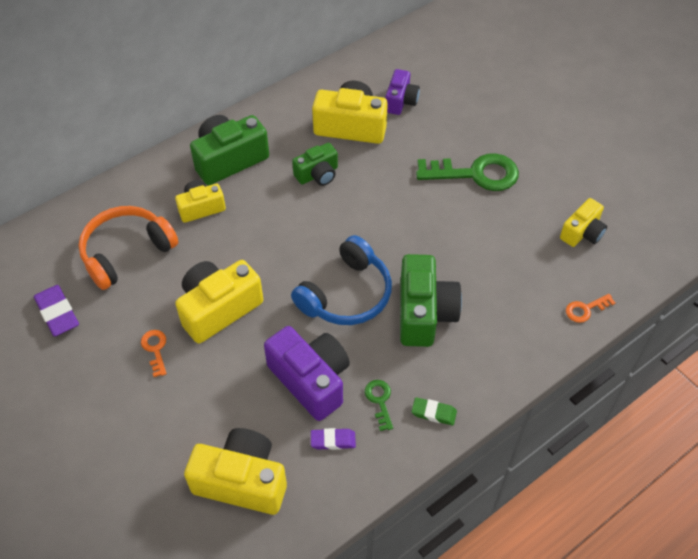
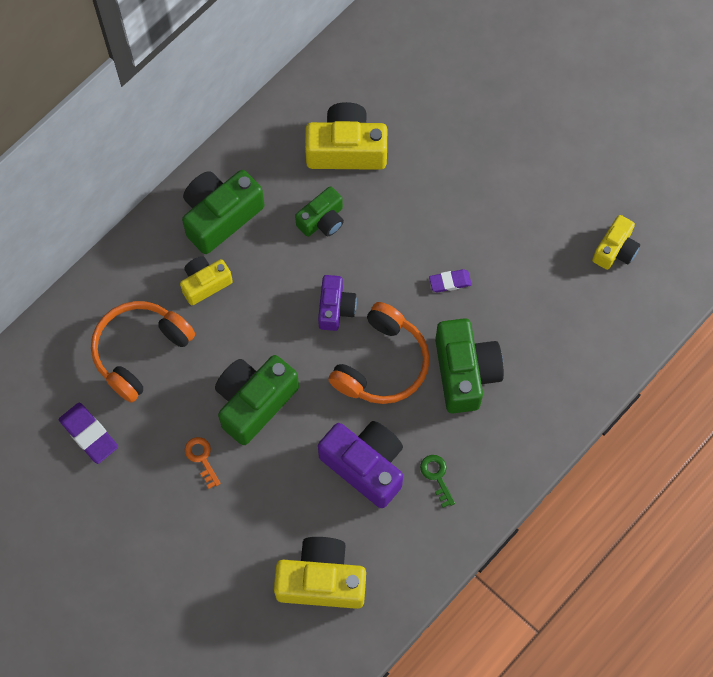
camera: 10 degrees left, 15 degrees up
yellow camera [175,260,263,343] -> green camera [215,355,299,445]
blue headphones [291,235,392,325] -> orange headphones [328,302,430,404]
purple eraser [311,428,356,450] -> purple eraser moved to [429,269,472,292]
purple camera [385,69,420,115] -> purple camera moved to [318,275,357,331]
green eraser [412,397,457,425] -> none
green key [416,153,519,191] -> none
orange key [566,294,616,323] -> none

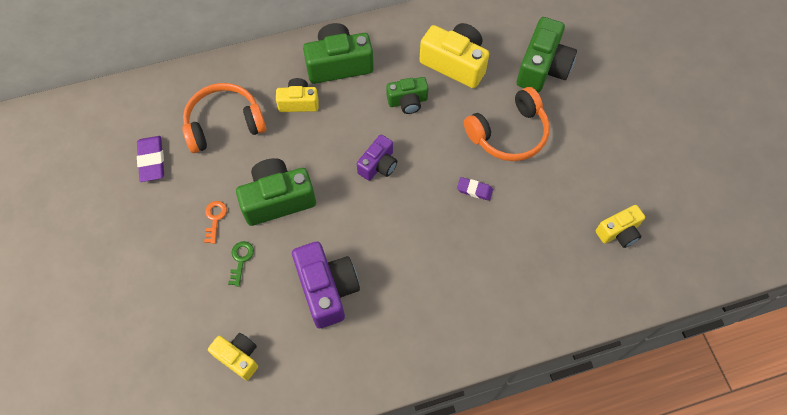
camera: 30 degrees right, 5 degrees down
yellow camera [274,537,366,609] -> yellow camera [208,333,258,380], size x0.60
orange headphones [328,302,430,404] -> orange headphones moved to [464,87,550,161]
green key [420,455,455,508] -> green key moved to [228,241,254,286]
green camera [435,318,504,413] -> green camera moved to [517,17,577,92]

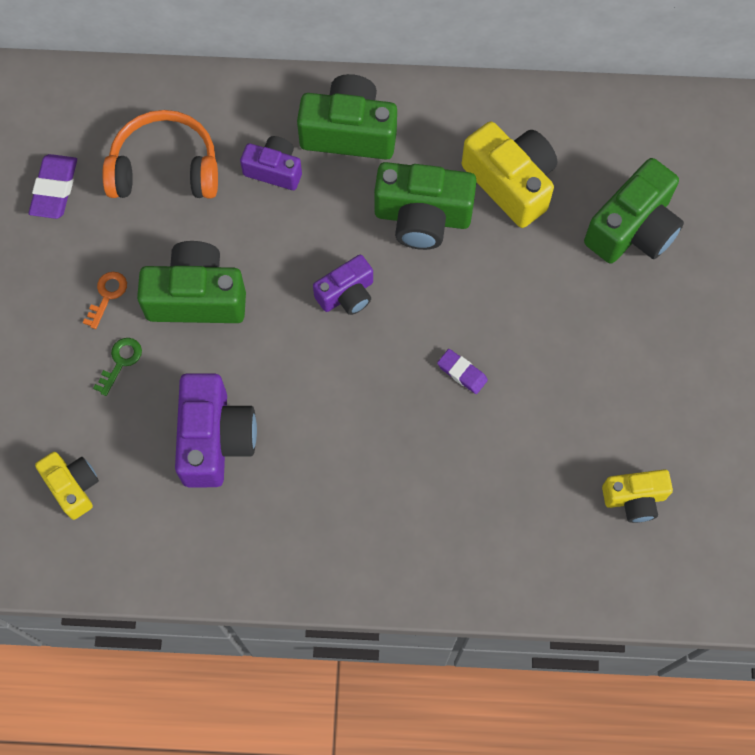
camera: 20 degrees right, 5 degrees up
yellow camera [276,78,319,112] -> purple camera [240,136,302,190]
green camera [386,77,428,114] -> green camera [374,162,477,250], size x1.67
orange headphones [464,87,550,161] -> none

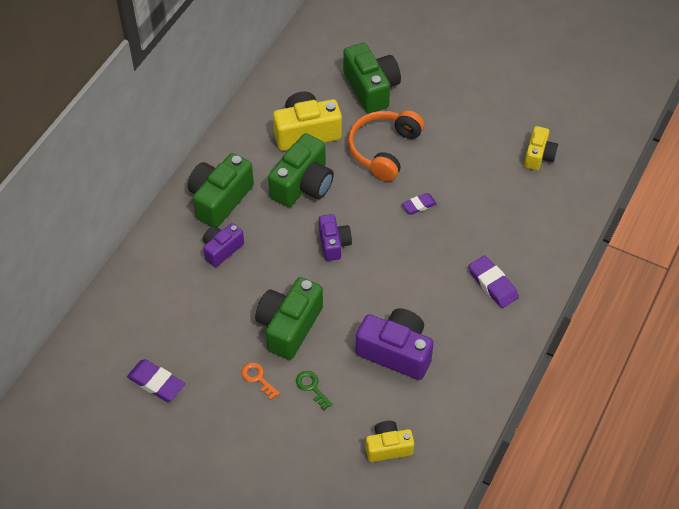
camera: 65 degrees left, 15 degrees down
orange headphones [102,110,218,198] -> orange headphones moved to [348,110,424,181]
none -> purple eraser [468,255,519,308]

